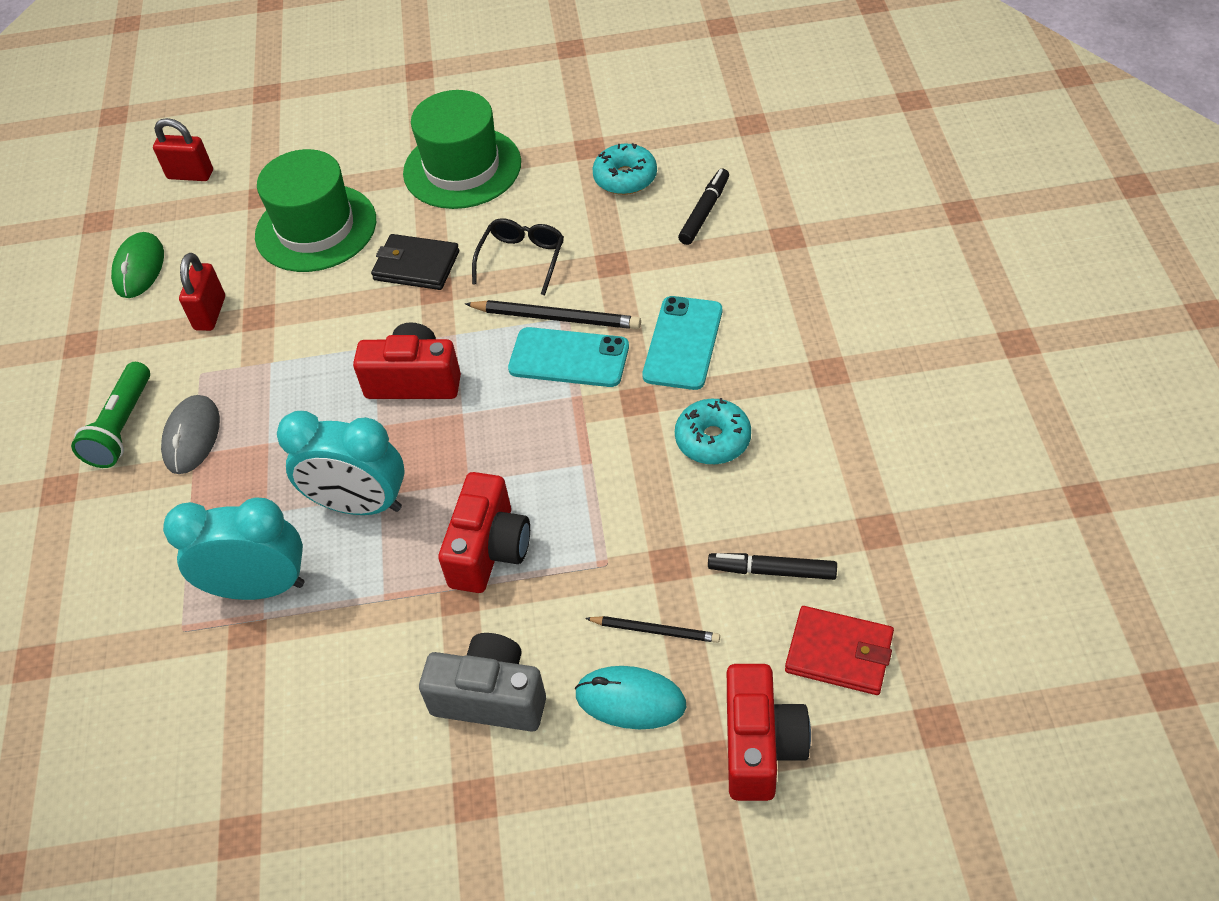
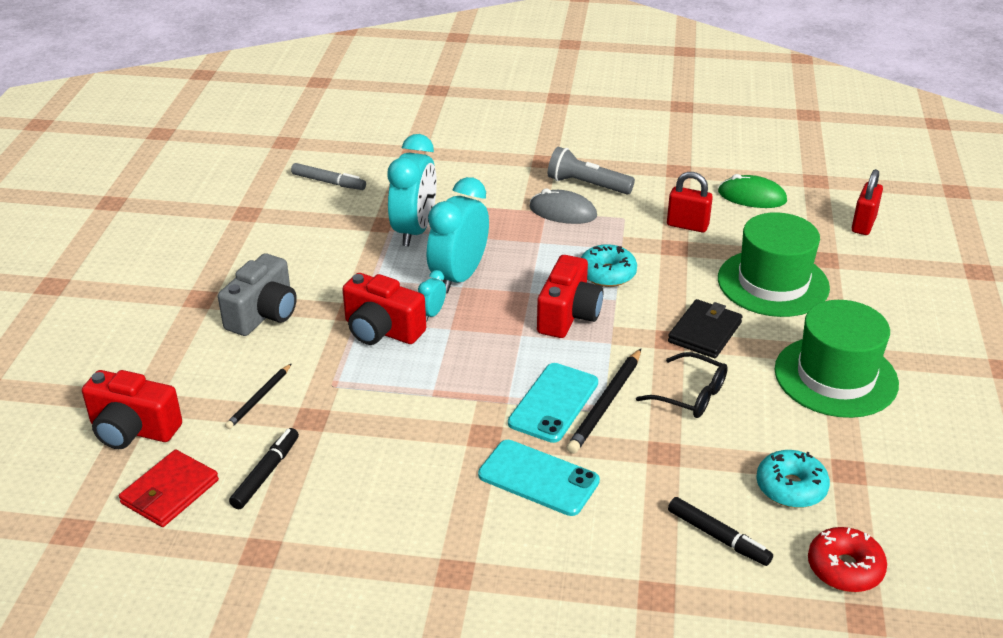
camera: 100 degrees right, 15 degrees down
green flashlight [71,362,150,468] -> grey flashlight [548,147,635,194]
turquoise mouse [575,666,686,729] -> none
turquoise donut [675,398,751,464] -> turquoise donut moved to [581,244,637,287]
none -> grey marker [291,163,366,190]
none -> turquoise clock [418,270,446,322]
none -> red donut [808,527,887,592]

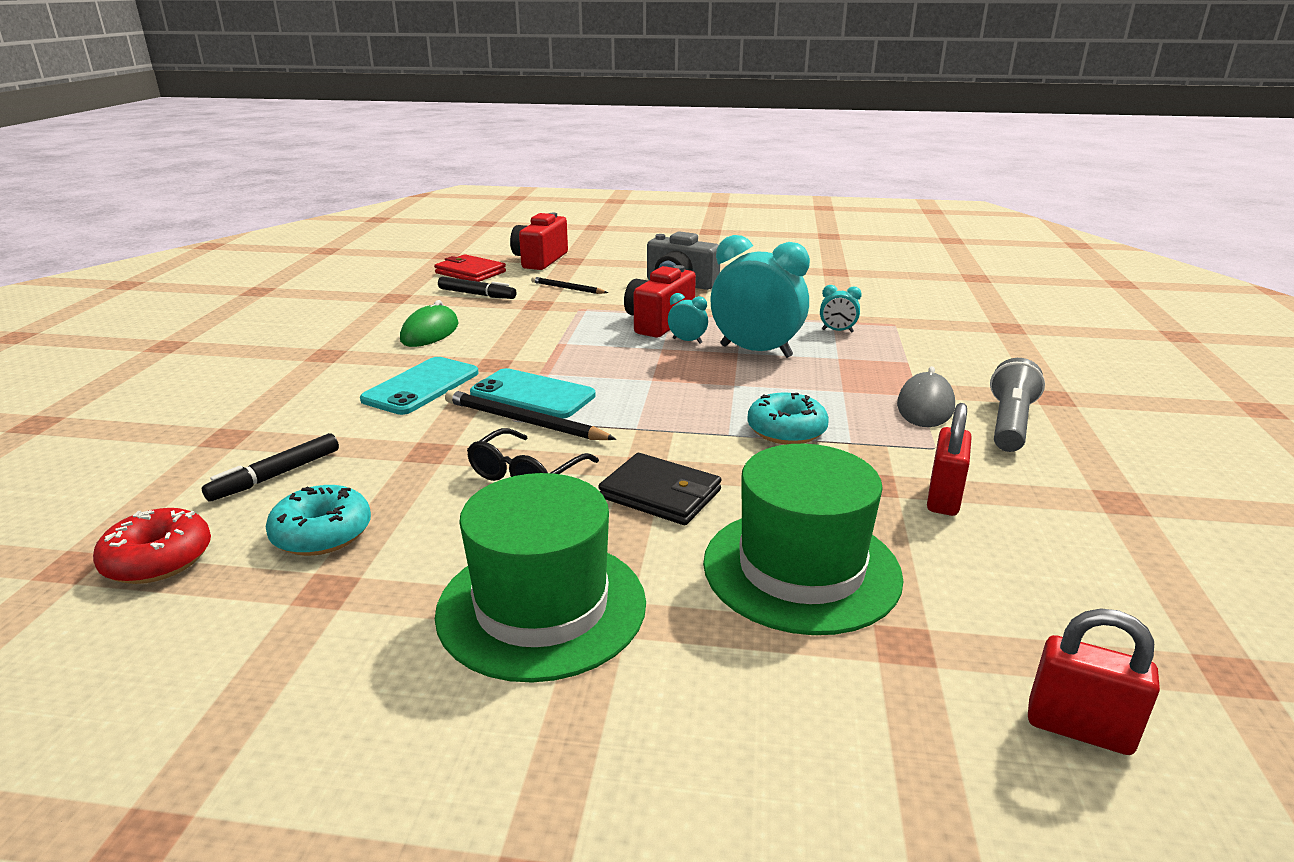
camera: 90 degrees right, 10 degrees down
grey marker [291,163,366,190] -> none
turquoise clock [388,134,437,247] -> turquoise clock [820,285,862,332], size x0.44
red camera [537,255,603,338] -> none
green mouse [718,174,787,208] -> green mouse moved to [400,300,459,347]

